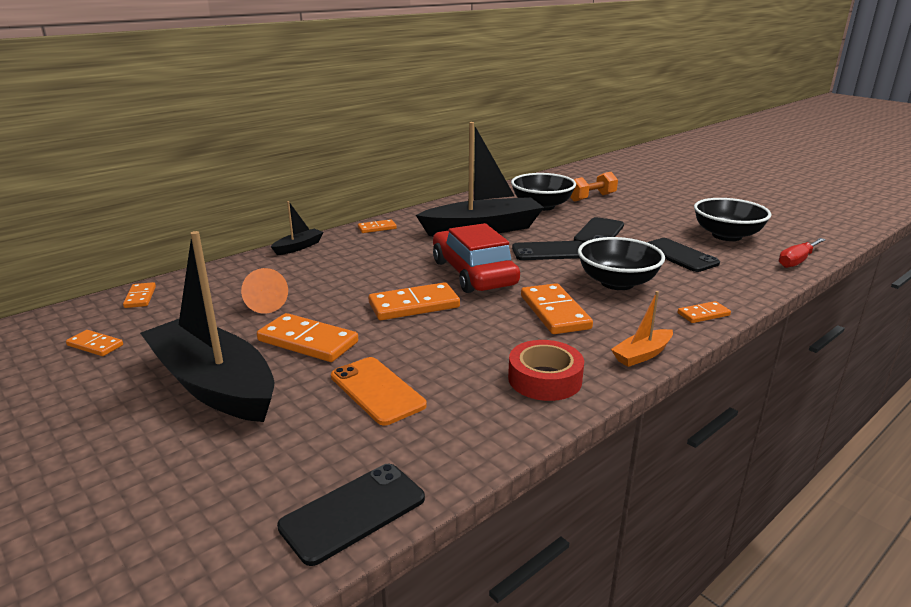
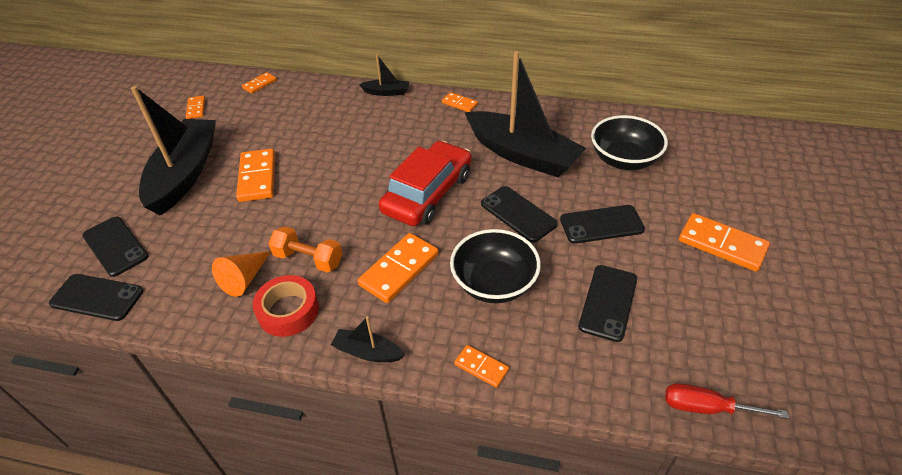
camera: 55 degrees right, 20 degrees up
orange cone [241,268,288,314] -> orange cone moved to [212,251,271,297]
orange phone [331,357,427,425] -> none
orange domino [368,282,460,320] -> orange domino moved to [679,213,770,272]
orange dumbbell [571,172,618,202] -> orange dumbbell moved to [268,226,342,272]
orange boat [611,291,673,367] -> black boat [331,316,405,362]
black bowl [694,198,771,241] -> none
none -> black phone [82,217,148,277]

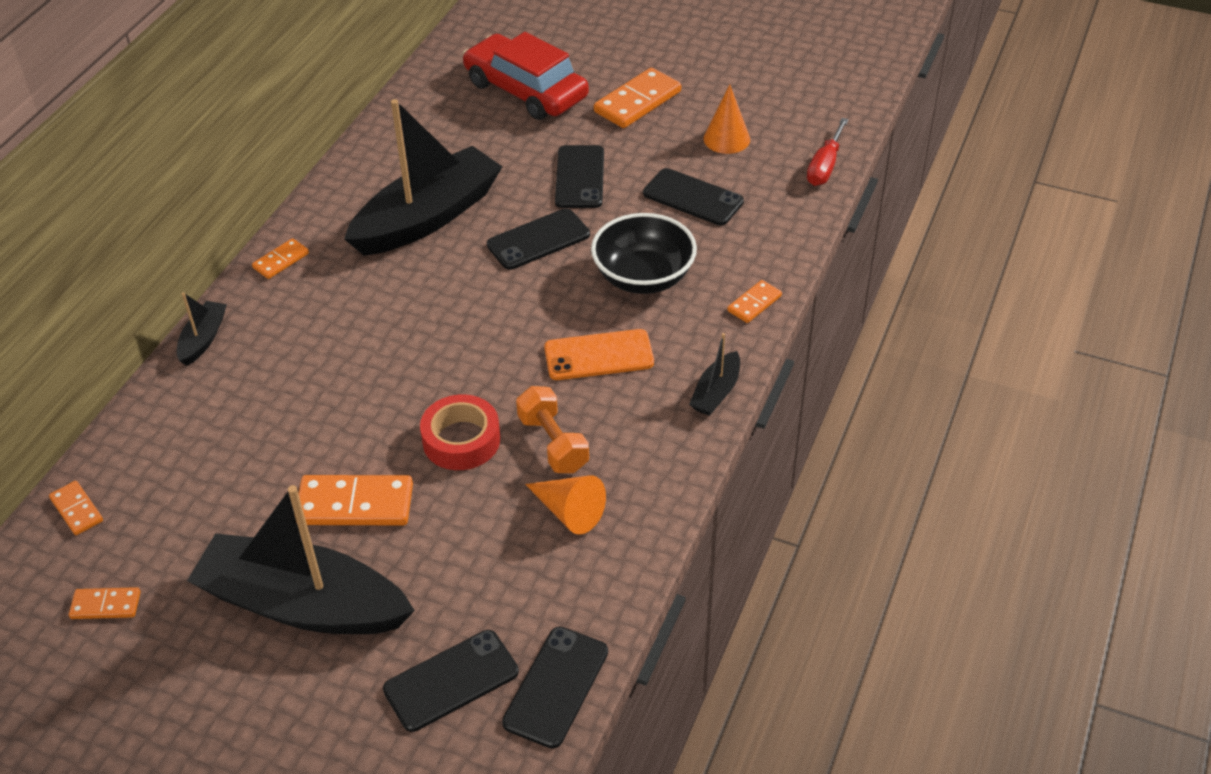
camera: 80 degrees left, 0 degrees up
red tape [253,275,319,337] -> red tape moved to [420,394,500,470]
orange dumbbell [268,226,342,272] -> orange dumbbell turned 60 degrees counterclockwise [516,386,589,473]
orange domino [358,233,439,303] -> orange phone [544,329,654,380]
red car [379,141,472,226] -> red car moved to [463,32,589,120]
black bowl [591,115,668,170] -> none
none -> orange cone [703,85,750,154]

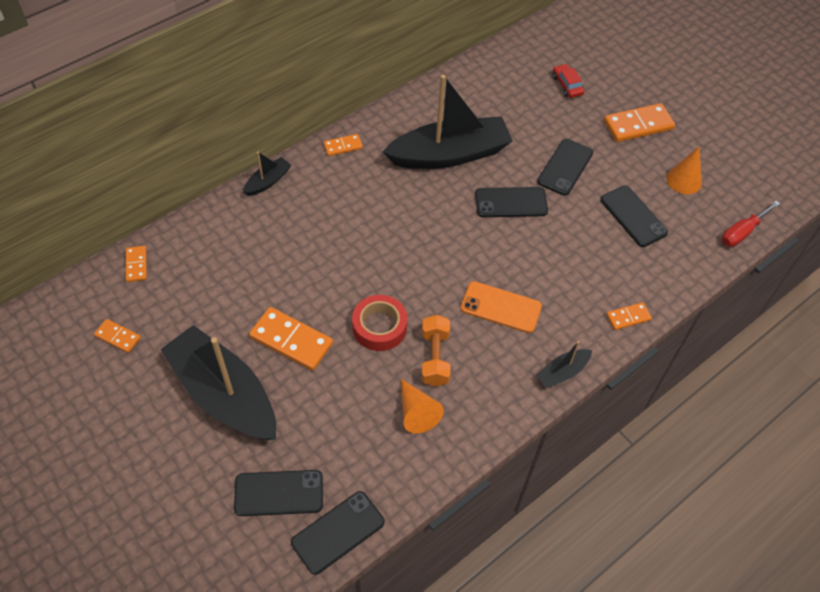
camera: 25 degrees right, 10 degrees up
red car [463,32,589,120] -> red car [553,64,585,98], size x0.43
black bowl [591,213,697,294] -> none

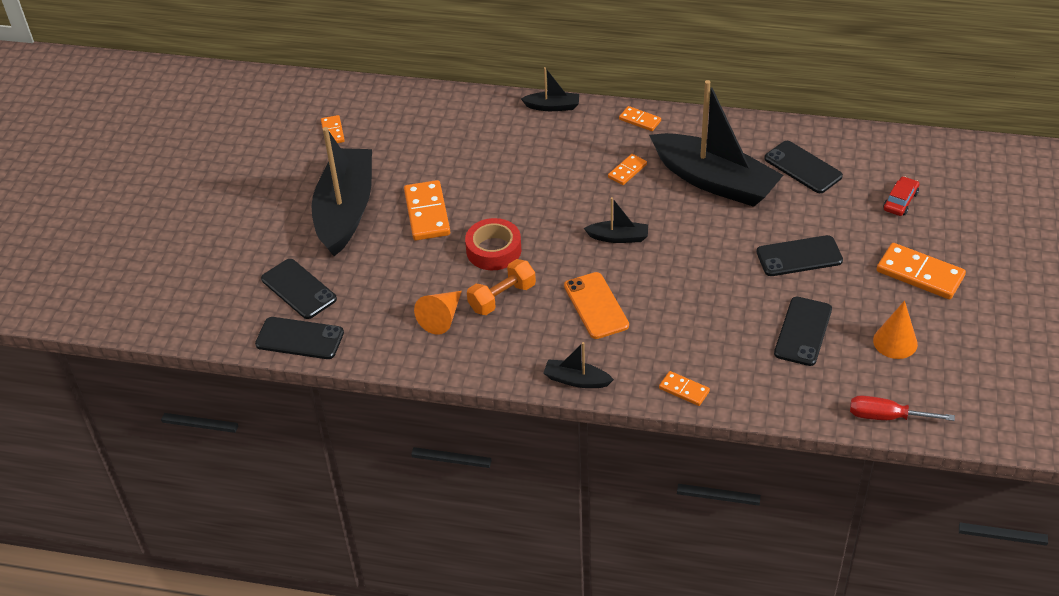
camera: 55 degrees right, 10 degrees down
orange domino [126,246,147,282] -> orange domino moved to [608,154,647,185]
black phone [475,187,548,217] -> black phone moved to [764,141,843,193]
none -> black boat [584,197,648,243]

